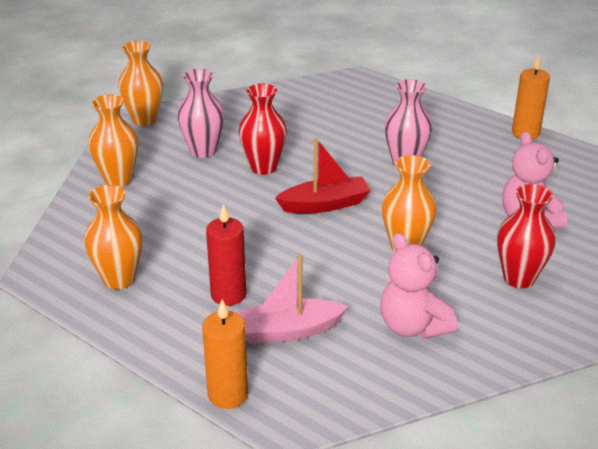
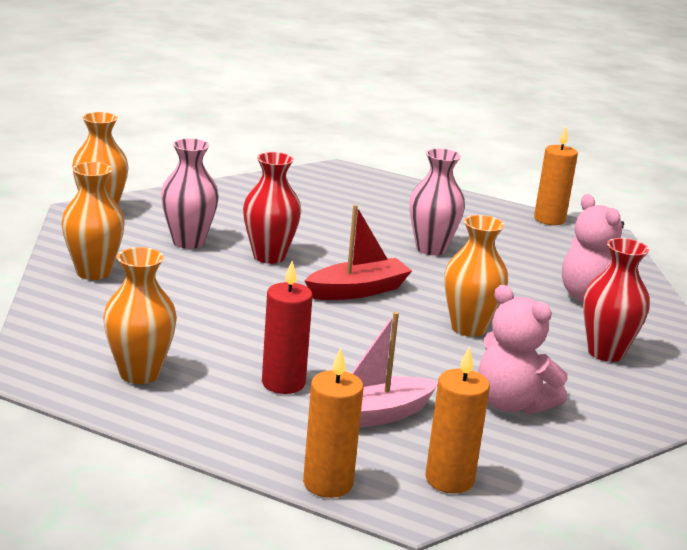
camera: 15 degrees left, 10 degrees down
none -> orange candle [426,346,490,494]

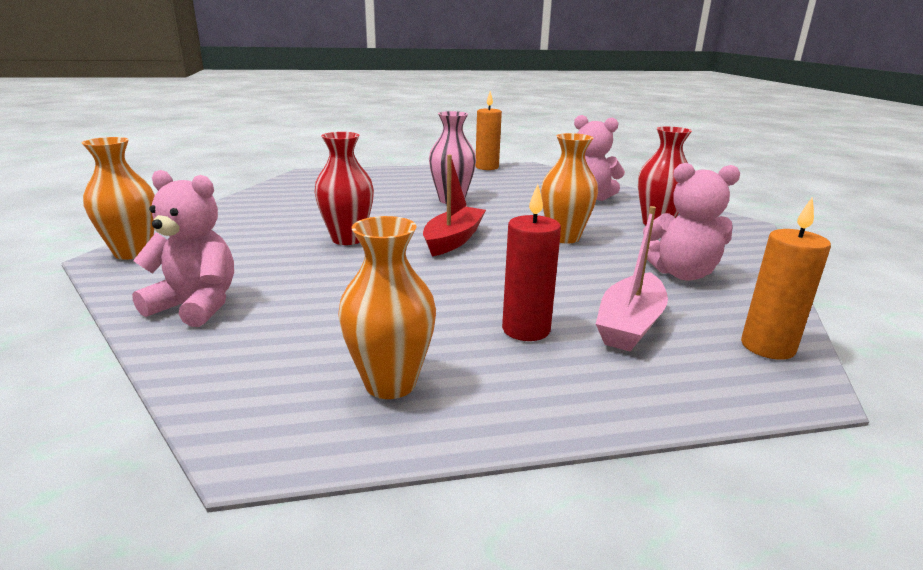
camera: 35 degrees left, 0 degrees up
orange vase [62,162,125,280] -> pink teddy bear [132,170,234,327]
pink vase [161,138,219,249] -> none
orange candle [303,348,364,498] -> none

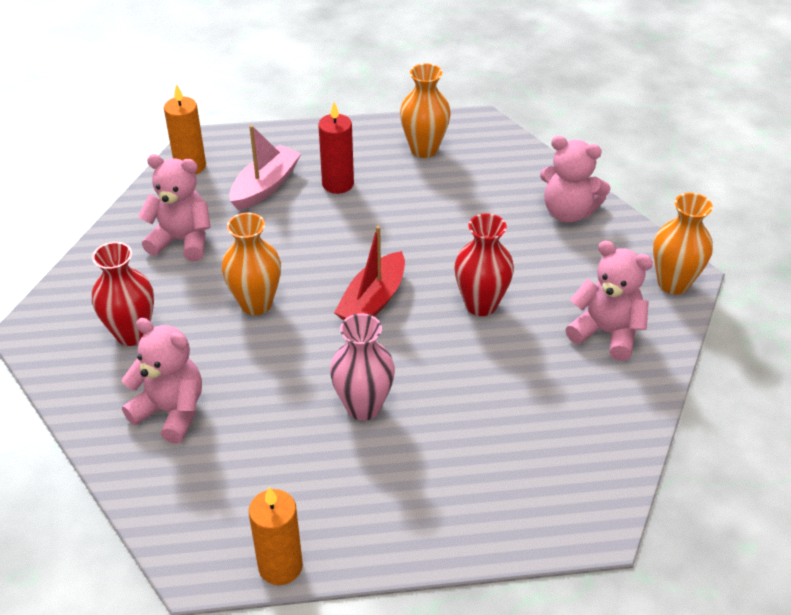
camera: 175 degrees left, 20 degrees up
none -> pink teddy bear [566,241,653,361]

